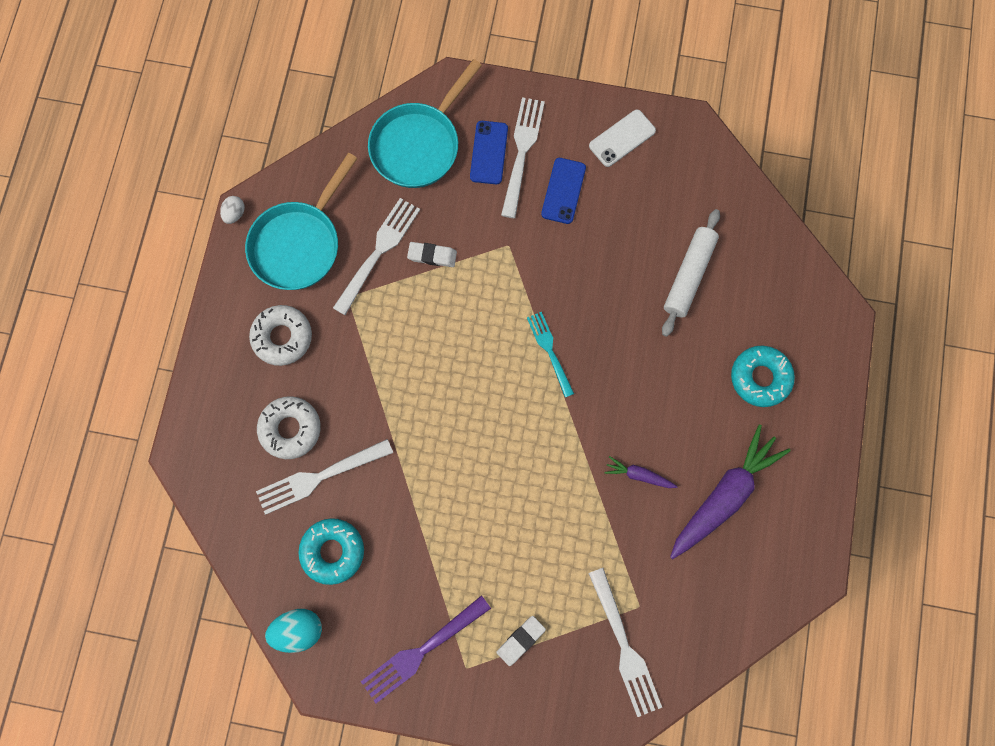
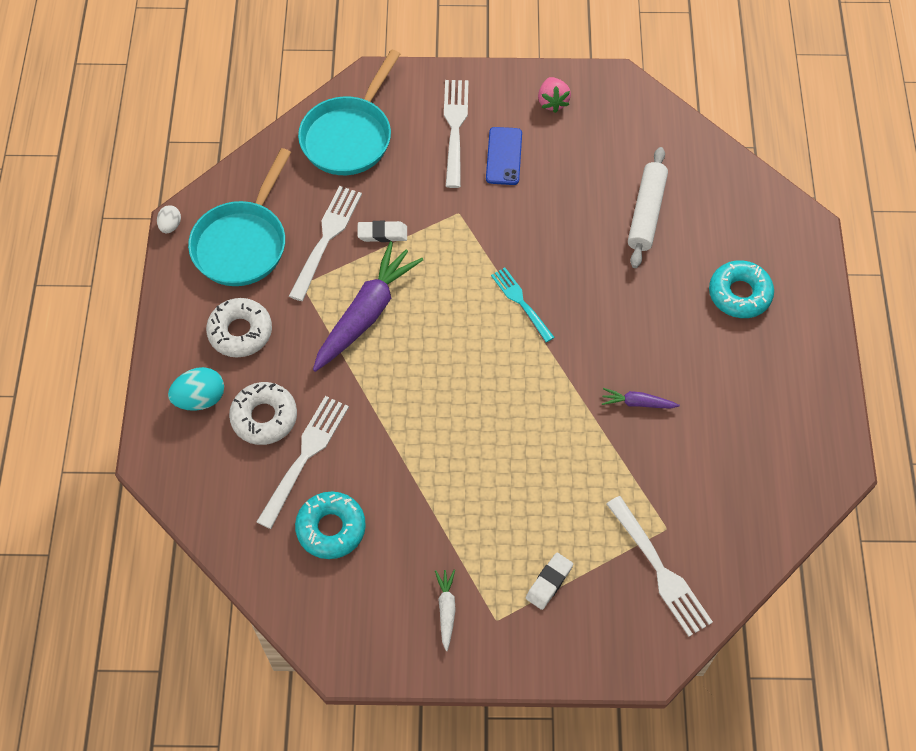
camera: 10 degrees left, 15 degrees down
white fork [256,439,393,515] -> white fork turned 150 degrees clockwise [257,396,349,529]
turquoise egg [265,609,322,653] -> turquoise egg moved to [168,367,224,411]
purple fork [361,595,491,703] -> white carrot [435,570,456,651]
blue phone [470,121,508,184] -> none
white phone [589,109,656,167] -> pink strawberry [538,77,571,113]
purple carrot [670,425,791,559] -> purple carrot moved to [313,241,423,372]

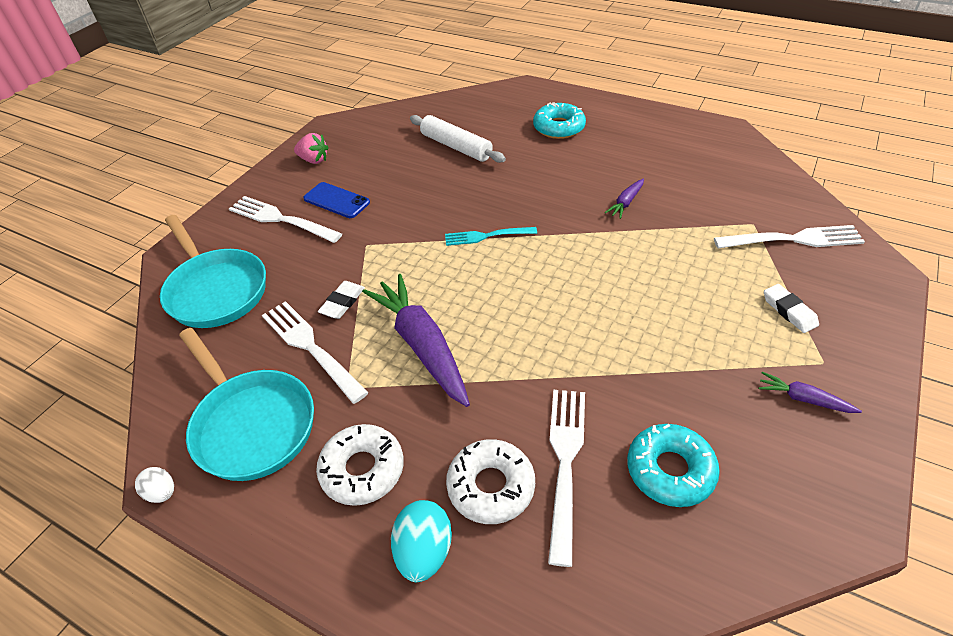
camera: 60 degrees left, 15 degrees down
white fork [257,396,349,529] -> white fork turned 45 degrees clockwise [548,390,585,567]
white carrot [435,570,456,651] -> purple carrot [758,372,862,413]

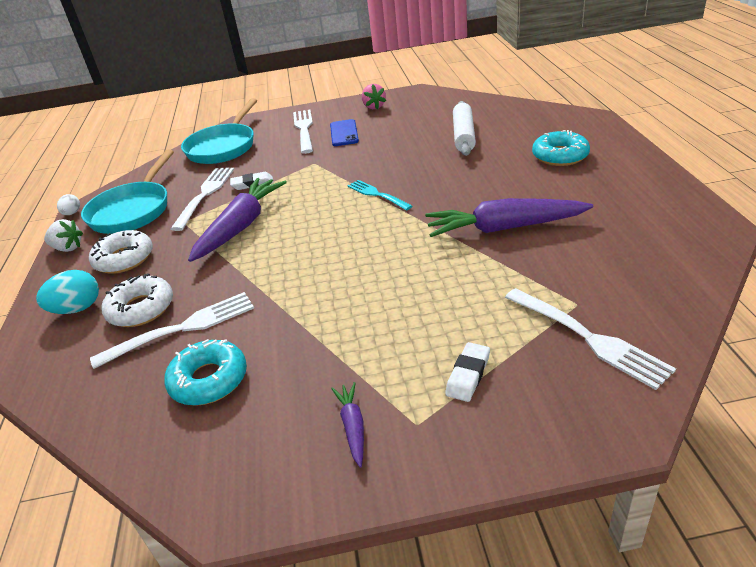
camera: 55 degrees right, 10 degrees down
purple carrot [605,179,644,219] -> purple carrot [425,198,593,237], size x2.18
none -> white strawberry [44,219,83,252]

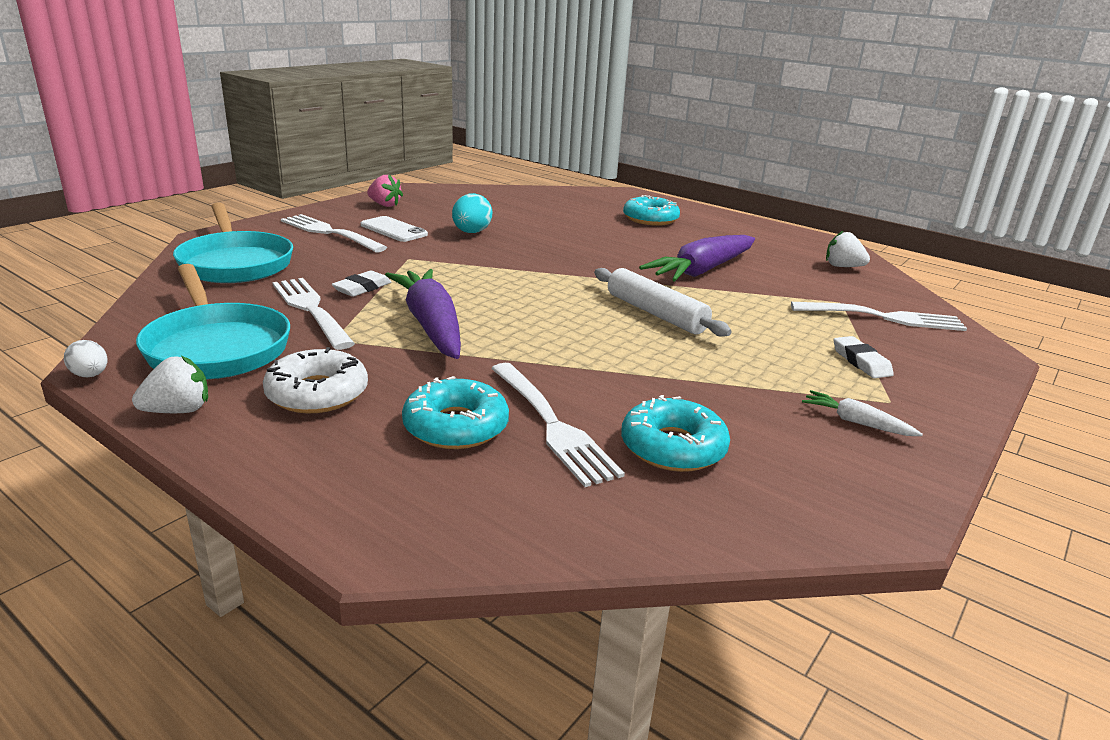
camera: 50 degrees left, 10 degrees down
turquoise egg [36,270,99,314] -> turquoise egg moved to [452,193,492,233]
white fork [90,292,254,369] -> white fork turned 135 degrees clockwise [491,363,625,487]
white donut [102,273,173,327] -> turquoise donut [402,376,509,449]
blue phone [330,119,359,146] -> white phone [360,216,428,242]
purple carrot [331,382,364,467] -> white carrot [802,390,923,436]
turquoise fork [347,180,412,211] -> none
white rolling pin [453,101,476,156] -> white rolling pin moved to [594,268,732,337]
none -> white strawberry [826,230,870,267]

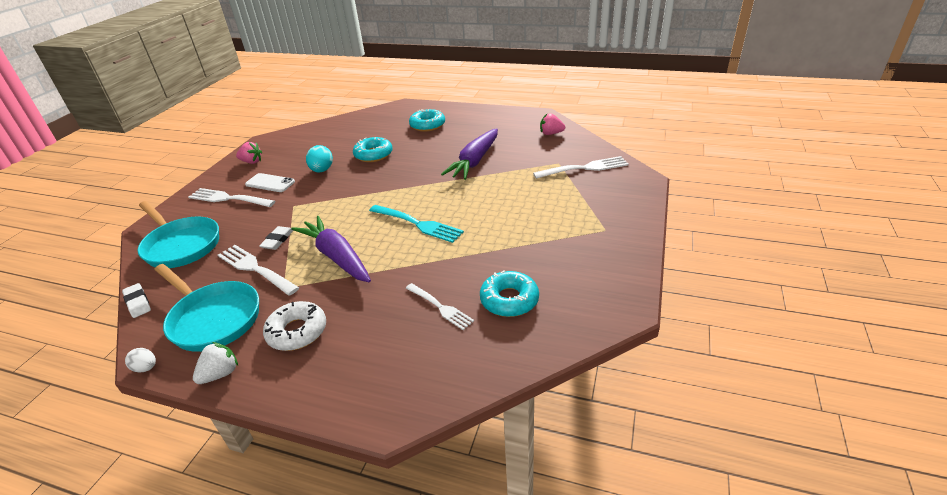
camera: 15 degrees left, 10 degrees up
turquoise donut [402,376,509,449] -> turquoise donut moved to [353,137,393,162]
white fork [491,363,625,487] -> white fork [406,283,474,330], size x0.66
white rolling pin [594,268,732,337] -> none
white carrot [802,390,923,436] -> none
white strawberry [826,230,870,267] -> pink strawberry [540,113,565,135]
white eraser [833,336,894,378] -> white eraser moved to [122,283,151,318]
none -> turquoise fork [369,205,464,243]

